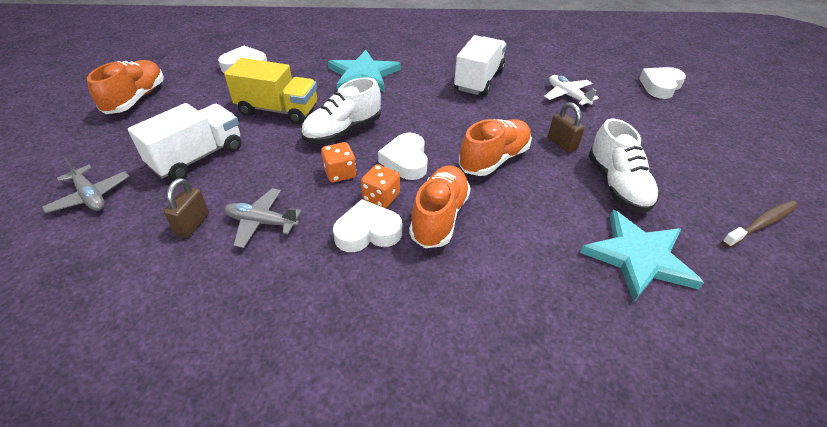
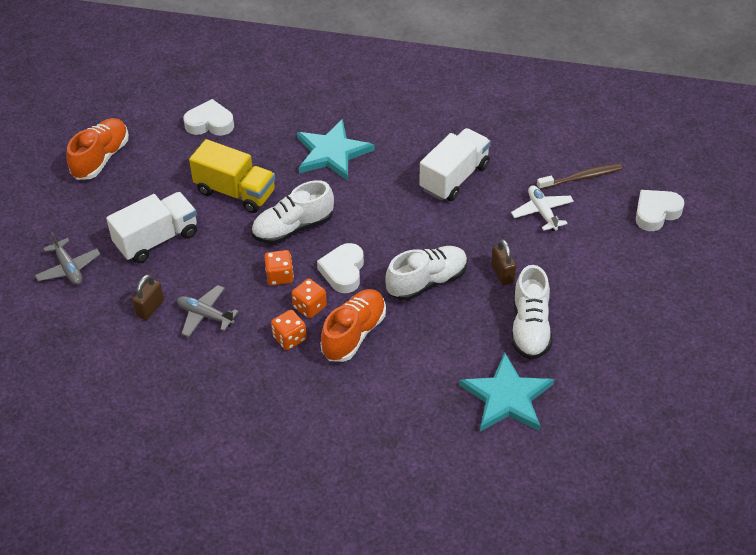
camera: 15 degrees right, 5 degrees up
white heart [333,199,402,252] -> orange dice [271,310,307,350]
orange shoe [458,119,532,176] -> white shoe [385,246,468,301]
brown toothbrush [722,200,798,248] -> brown toothbrush moved to [537,164,623,190]

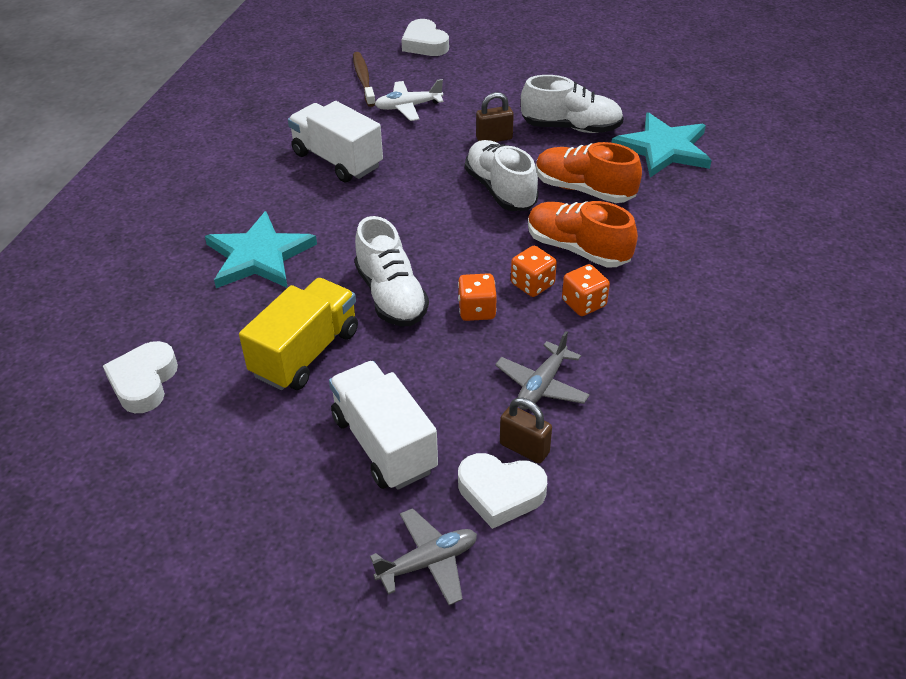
camera: 85 degrees left, 5 degrees down
orange shoe [67,118,129,180] -> orange shoe moved to [536,142,642,203]
white heart [317,243,364,293] -> white heart moved to [458,453,547,529]

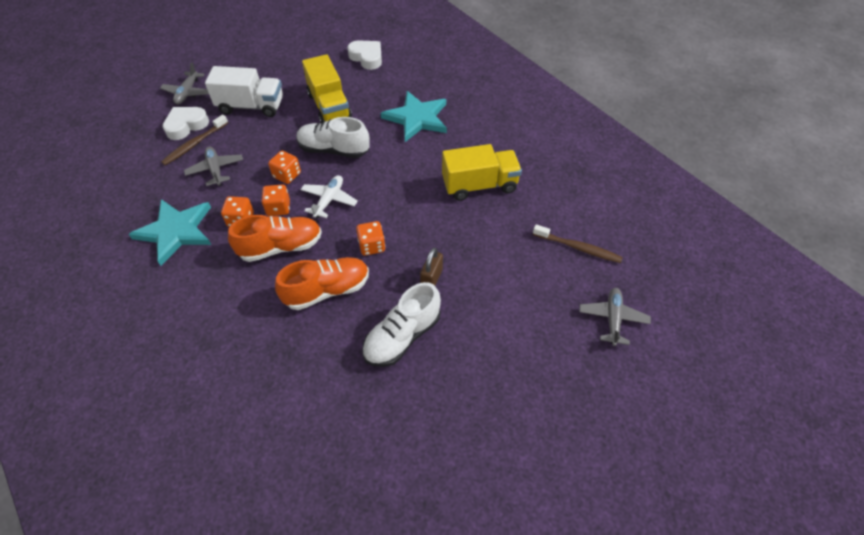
camera: 125 degrees right, 10 degrees up
white truck [288,101,383,182] -> yellow truck [442,144,522,201]
white plane [375,79,444,121] -> white plane moved to [300,175,358,218]
white heart [401,19,449,56] -> grey plane [579,288,651,346]
white shoe [465,140,538,211] -> orange dice [356,221,385,256]
brown padlock [500,398,552,463] -> brown toothbrush [161,114,228,165]
turquoise star [612,112,712,177] -> turquoise star moved to [129,199,211,266]

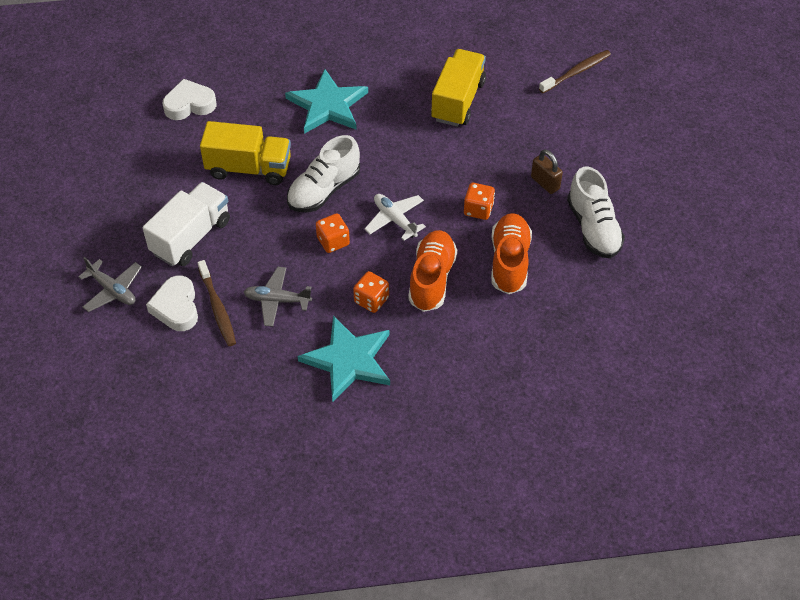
camera: 60 degrees left, 0 degrees up
orange dice [261,184,290,216] -> none
grey plane [579,288,651,346] -> none

